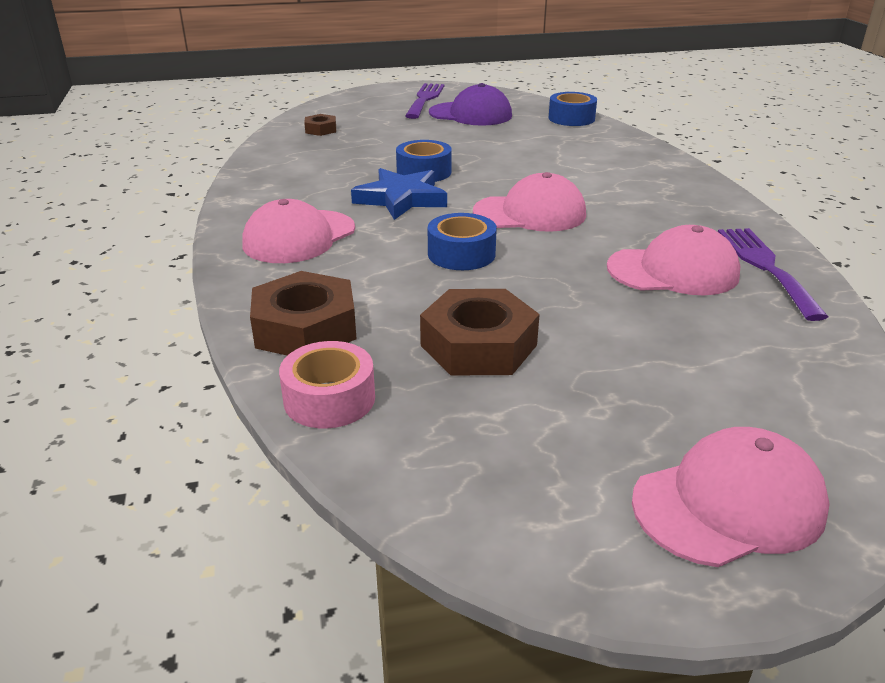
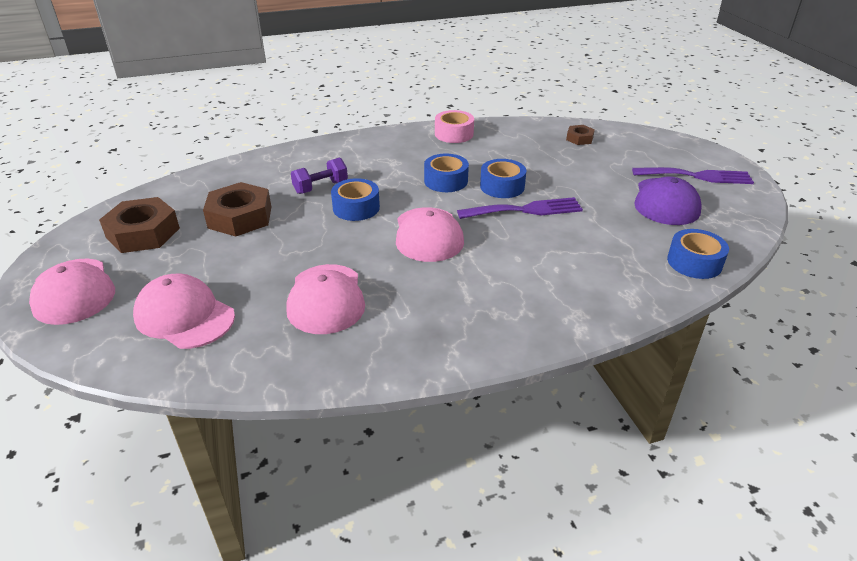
camera: 85 degrees right, 5 degrees up
pink cap [242,199,355,263] -> pink cap moved to [133,273,235,349]
brown nut [250,271,357,356] -> brown nut moved to [99,197,180,253]
pink tape [279,341,375,428] -> pink tape moved to [435,110,474,143]
blue star [351,168,447,220] -> blue tape [424,154,469,192]
purple fork [718,228,828,321] -> purple fork moved to [457,197,583,219]
none -> purple dumbbell [291,158,348,194]

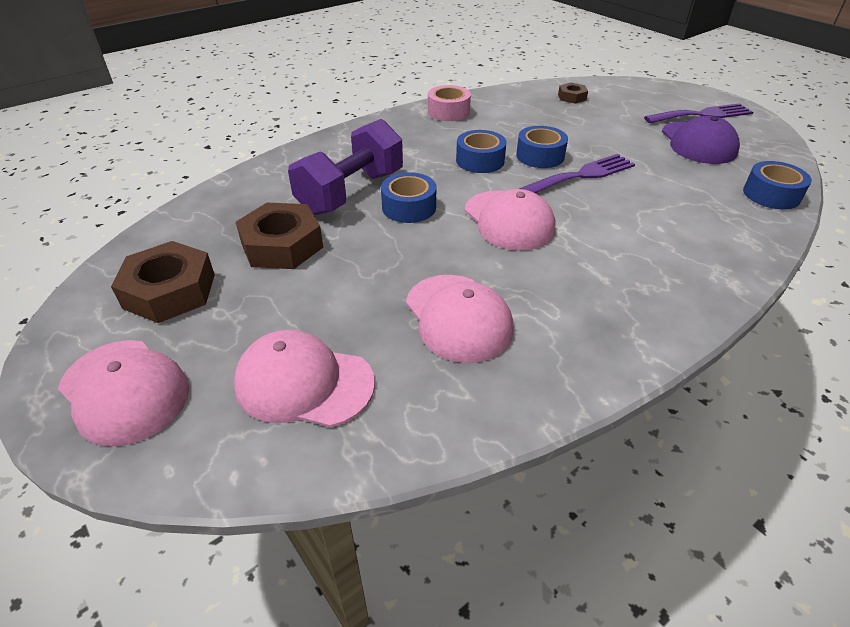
camera: 20 degrees left, 5 degrees up
purple dumbbell [291,158,348,194] -> purple dumbbell [288,119,403,215], size x1.85

